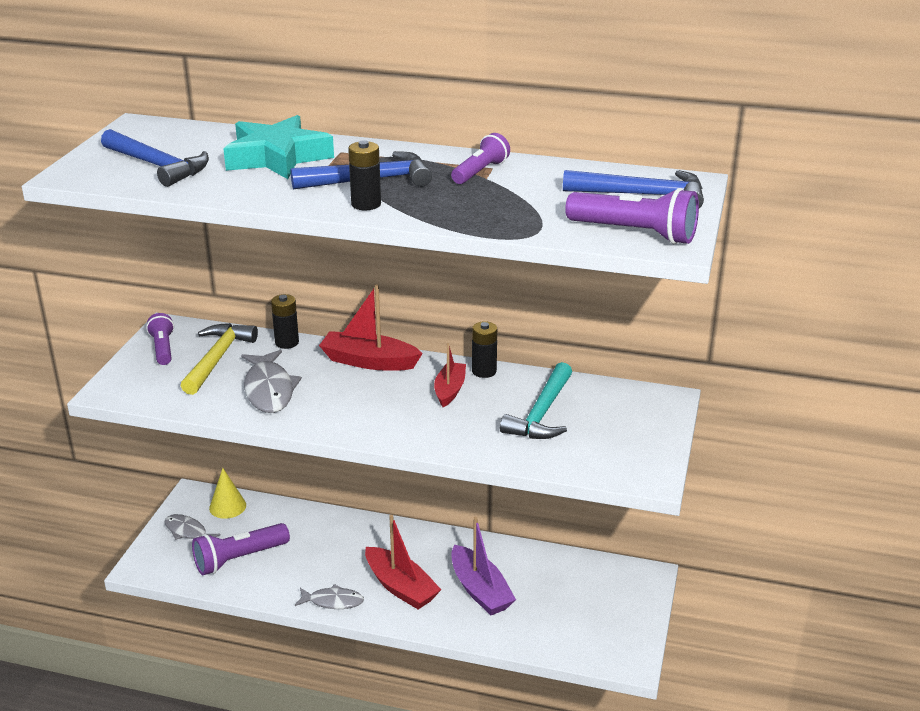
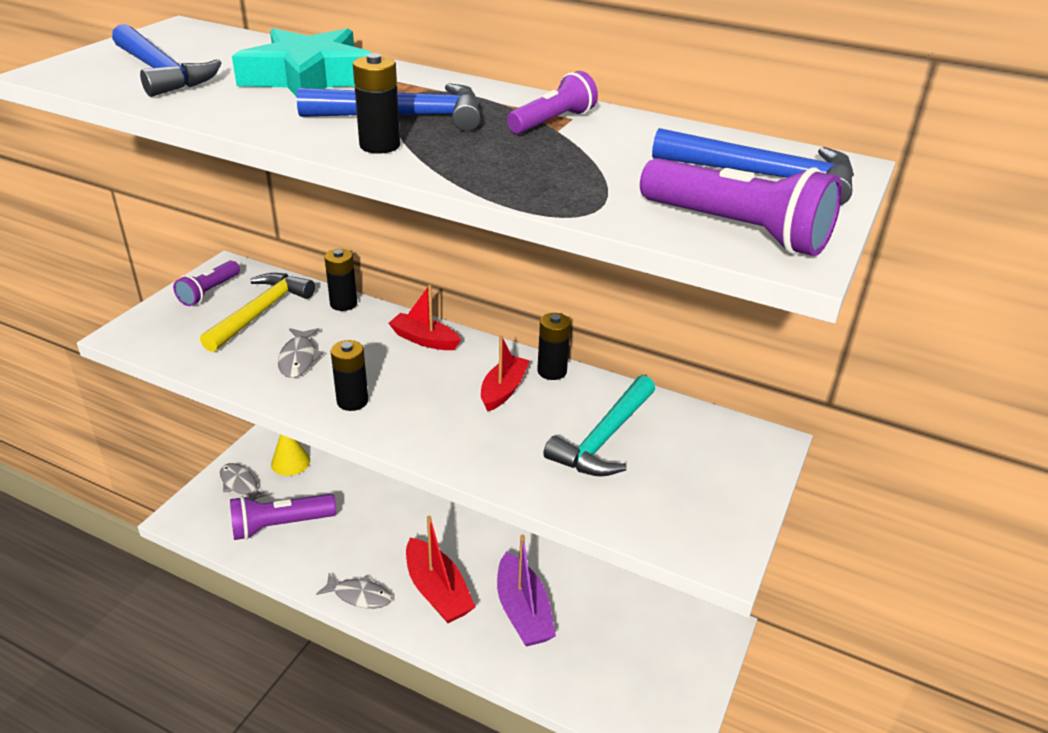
camera: 10 degrees right, 5 degrees up
purple flashlight [146,313,174,365] -> purple flashlight turned 150 degrees counterclockwise [173,261,240,306]
grey fish [241,350,302,413] -> grey fish [278,328,324,378], size x0.64
red boat [319,284,423,371] -> red boat [388,285,461,350], size x0.65
none -> black battery [331,340,368,411]

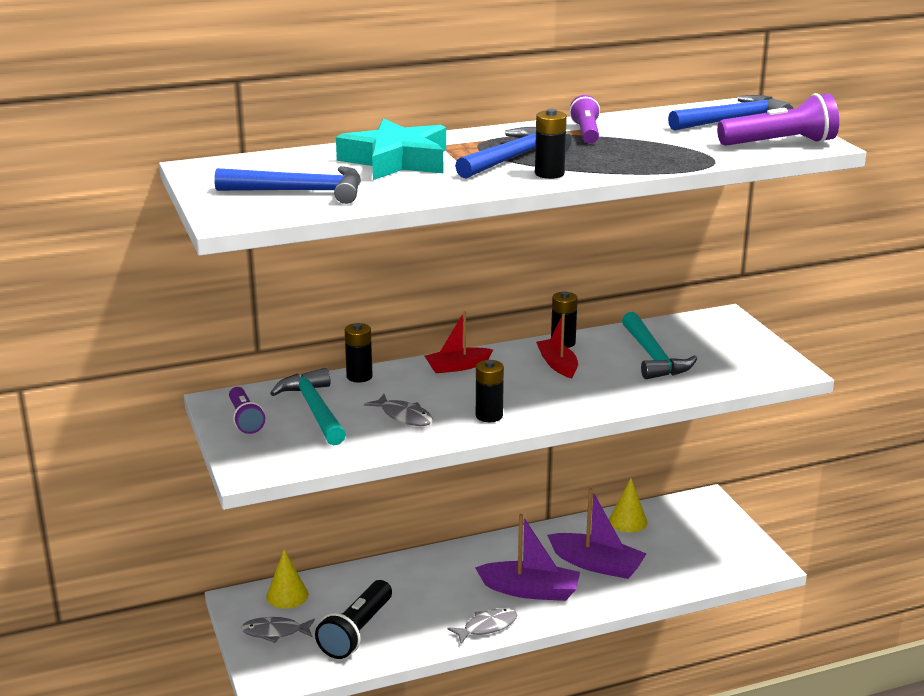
camera: 45 degrees left, 10 degrees down
yellow hammer [200,273,315,352] -> turquoise hammer [270,368,346,445]
purple flashlight [230,494,336,540] -> black flashlight [315,580,392,659]
red boat [406,516,476,623] -> purple boat [475,514,580,601]
none -> yellow cone [609,478,648,533]

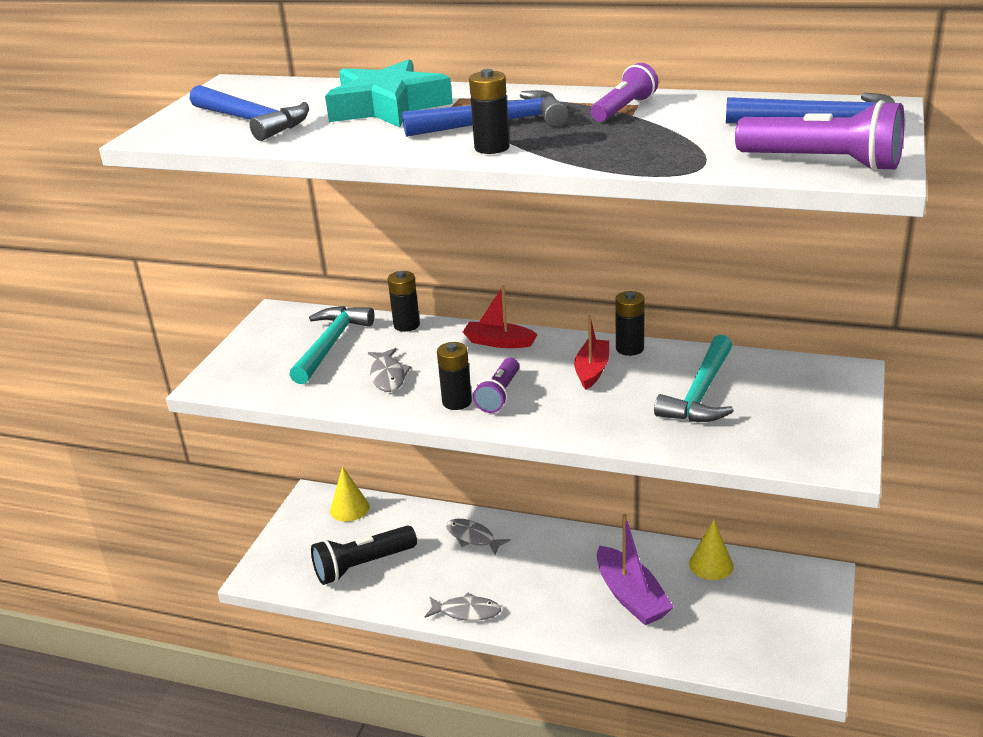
camera: 40 degrees right, 5 degrees up
purple flashlight [229,387,265,434] -> purple flashlight moved to [473,358,519,413]
grey fish [241,617,315,643] -> grey fish moved to [446,519,511,555]
purple boat [475,514,580,601] -> none

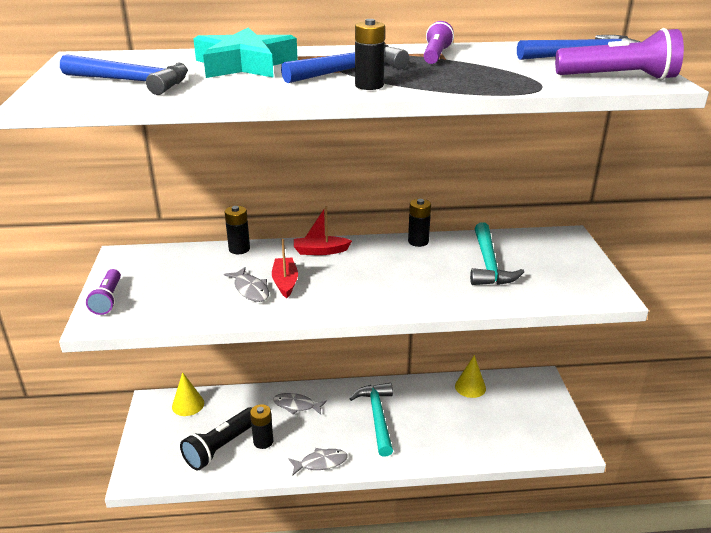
camera: 25 degrees left, 0 degrees up
turquoise hammer [289,306,374,384] -> turquoise hammer moved to [349,383,393,457]
black battery [437,342,472,410] -> black battery moved to [250,404,273,449]
purple flashlight [473,358,519,413] -> purple flashlight moved to [86,269,121,315]
red boat [574,315,609,390] -> red boat moved to [272,239,298,298]
purple boat [597,514,674,625] -> none

